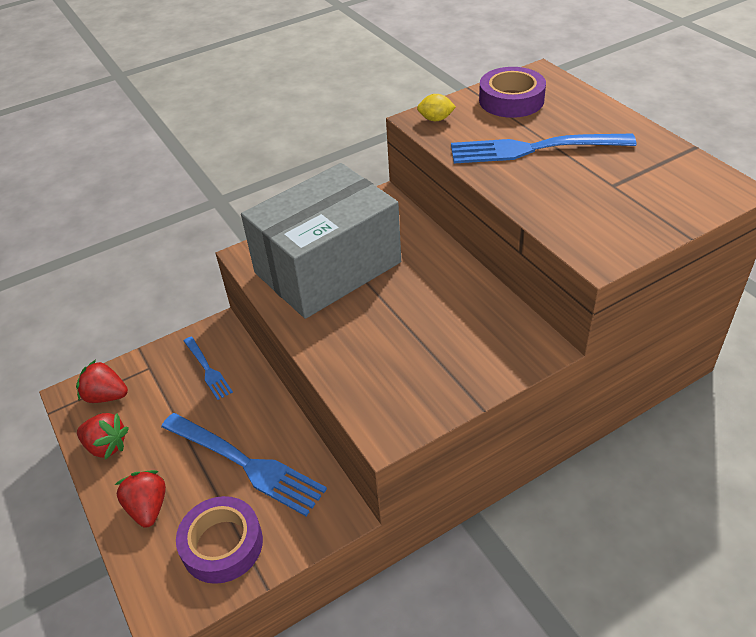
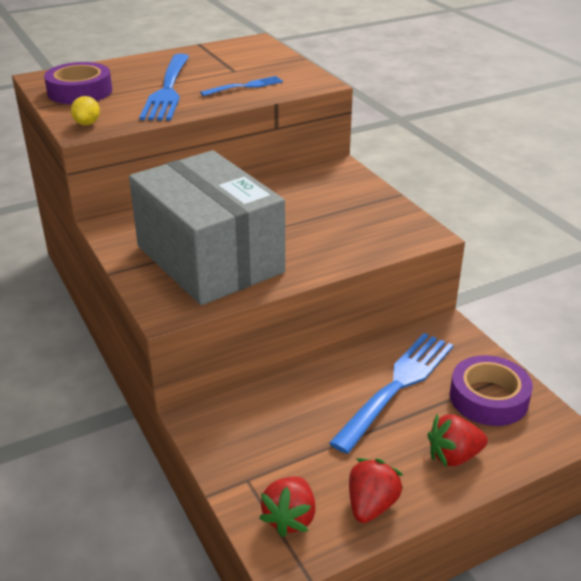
camera: 90 degrees left, 10 degrees down
blue fork [184,337,233,400] -> blue fork moved to [200,76,283,96]

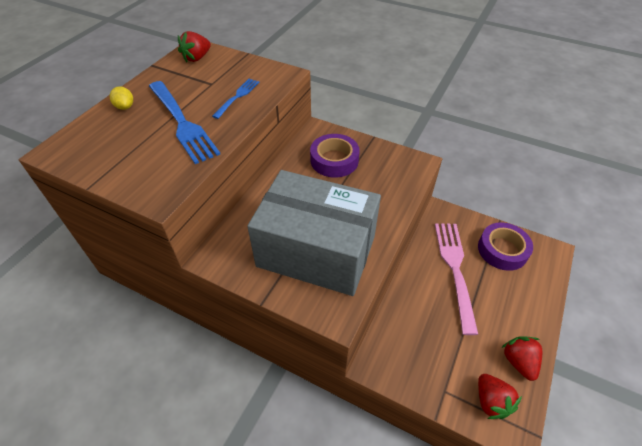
camera: 35 degrees left, 15 degrees up
purple tape [44,62,112,104] -> purple tape moved to [310,134,360,177]
yellow lemon [71,96,100,125] -> yellow lemon moved to [110,86,133,110]
blue fork [329,333,453,454] -> pink fork [435,223,478,335]
red strawberry [427,414,488,467] -> red strawberry moved to [178,31,211,62]

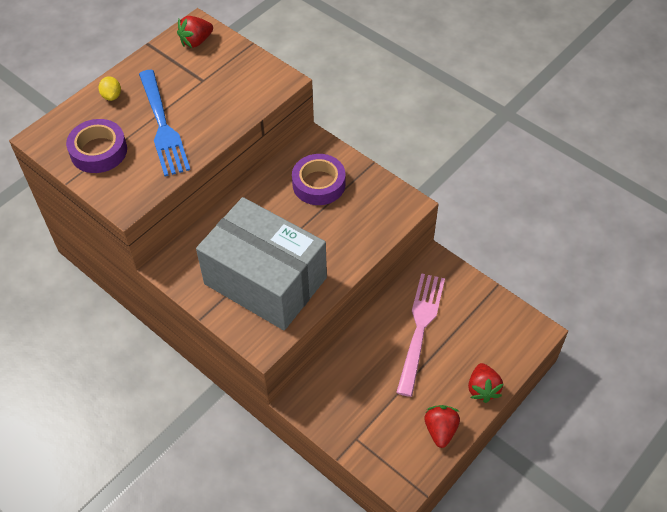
camera: 15 degrees right, 5 degrees up
blue fork [212,79,260,119] -> none
purple tape [478,223,533,271] -> purple tape moved to [66,119,127,173]
red strawberry [478,374,522,419] -> red strawberry moved to [468,363,504,403]

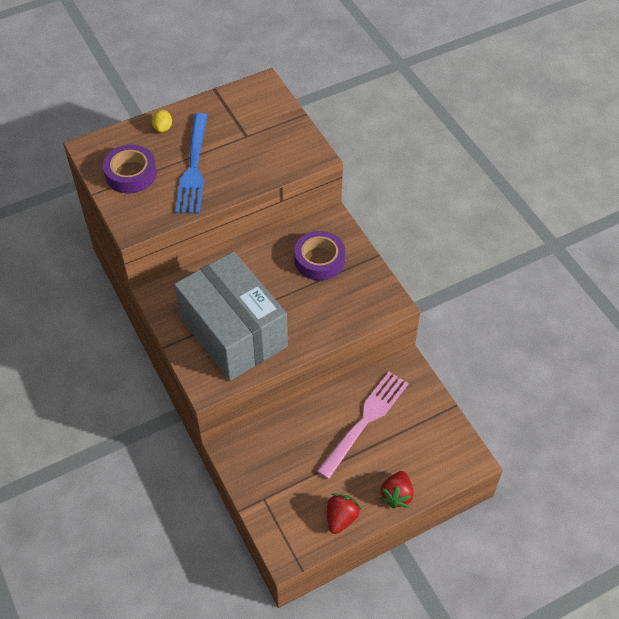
camera: 20 degrees right, 0 degrees up
red strawberry [177,16,213,48] -> none

